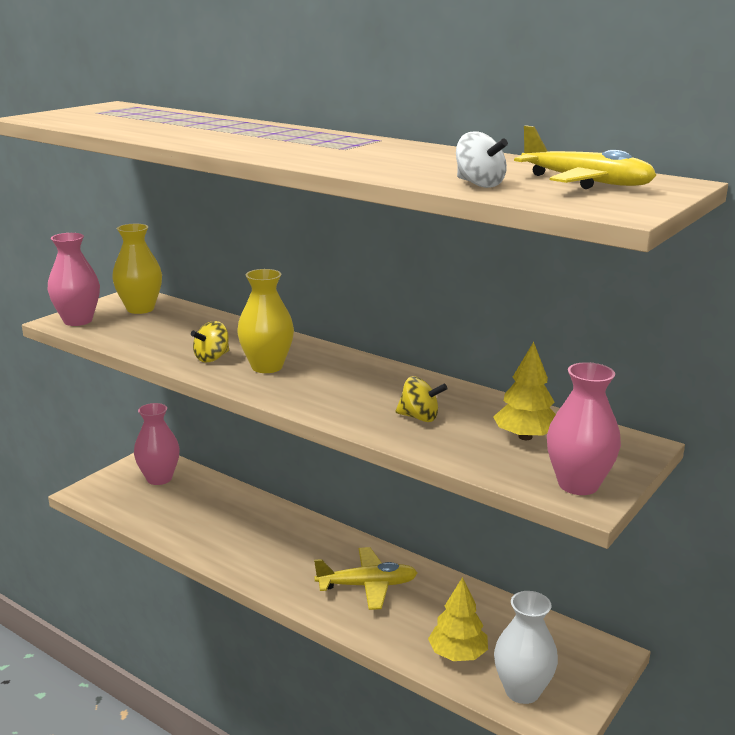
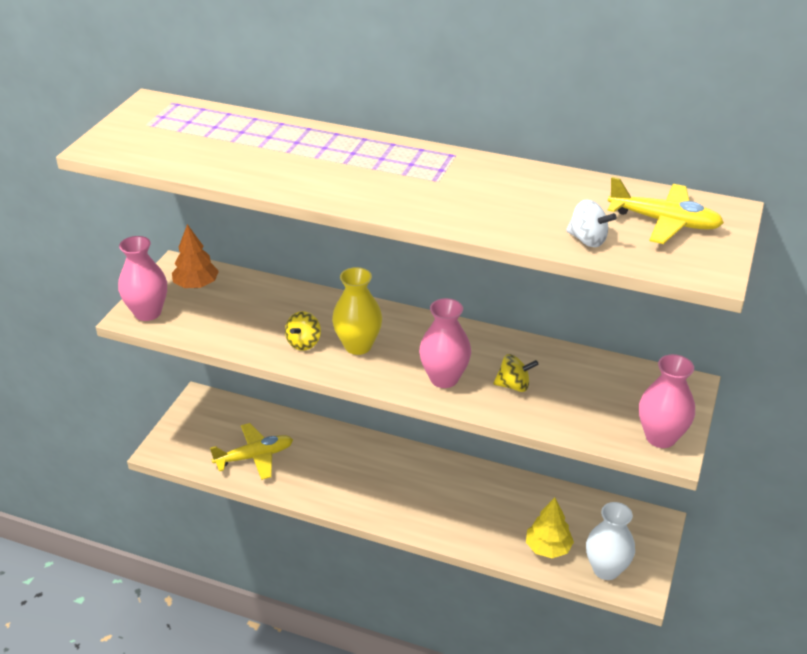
camera: 15 degrees left, 15 degrees up
yellow vase [112,224,162,314] -> orange tree [172,224,219,288]
pink vase [134,403,180,485] -> pink vase moved to [419,298,471,388]
yellow plane [314,547,417,610] -> yellow plane moved to [210,423,293,480]
yellow tree [493,342,556,440] -> none

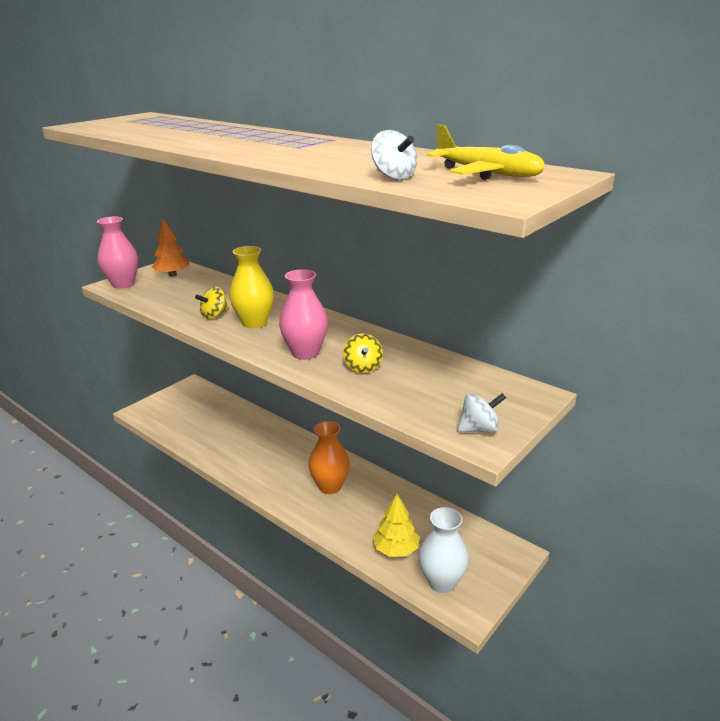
camera: 20 degrees right, 10 degrees down
yellow plane [210,423,293,480] -> none
yellow spinning top [493,354,539,392] -> yellow spinning top turned 60 degrees clockwise [343,334,383,373]
pink vase [639,354,695,448] -> white spinning top [457,393,506,433]
none -> orange vase [309,421,350,494]

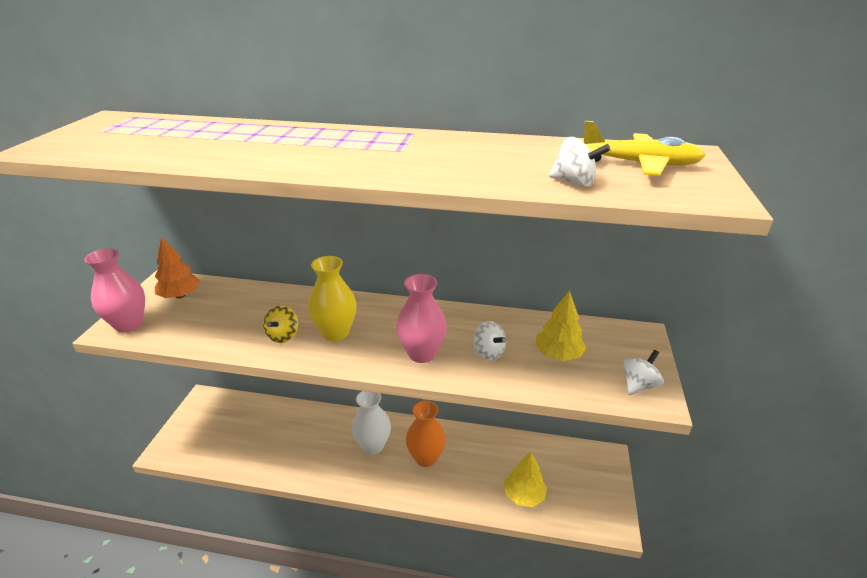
camera: 30 degrees left, 5 degrees up
yellow spinning top [343,334,383,373] -> white spinning top [473,321,506,361]
white vase [419,507,469,593] -> white vase moved to [352,391,391,454]
none -> yellow tree [535,290,586,361]

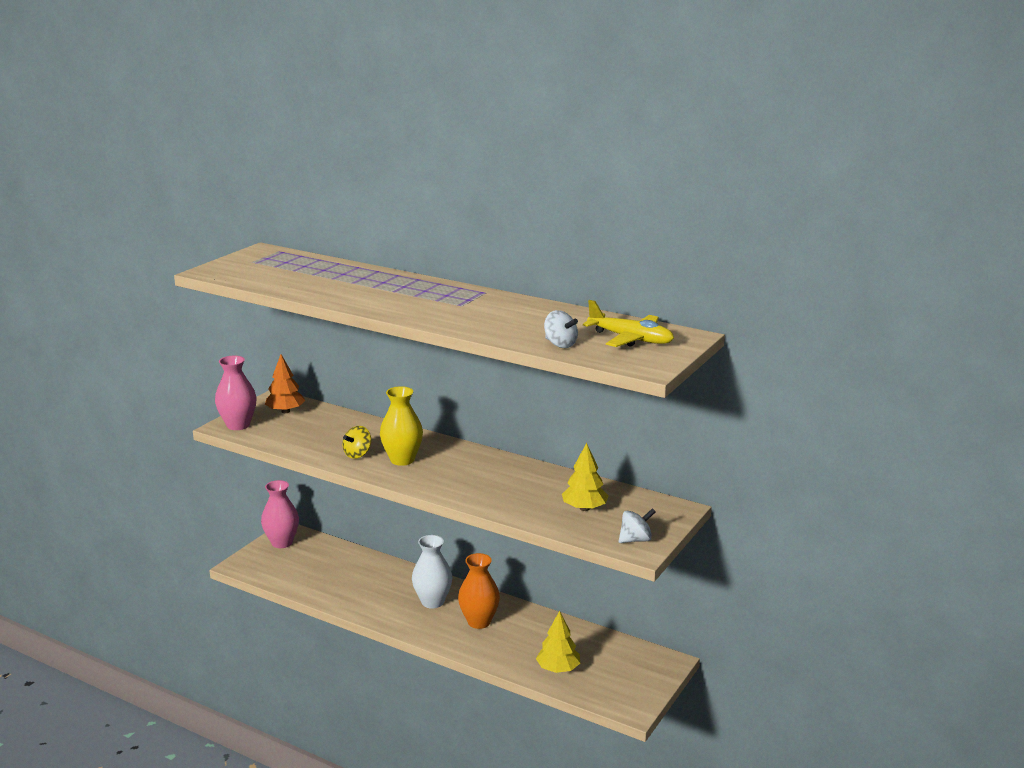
camera: 20 degrees right, 10 degrees down
pink vase [396,274,447,363] -> pink vase moved to [261,480,299,548]
white spinning top [473,321,506,361] -> none

